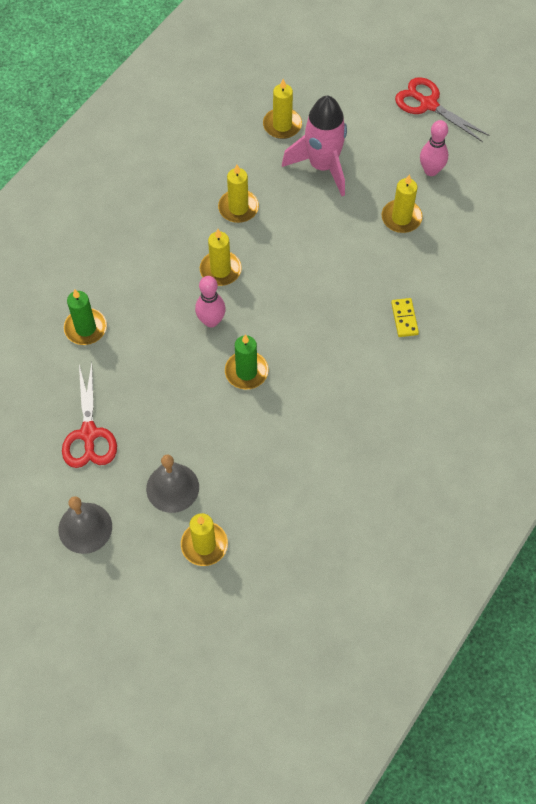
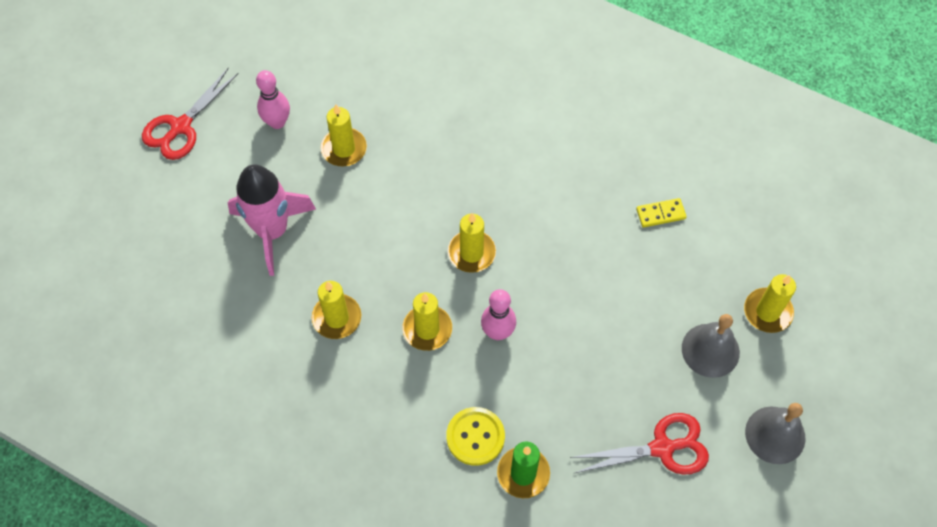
camera: 95 degrees left, 0 degrees up
green candle [225,335,269,389] -> none
yellow candle [263,79,302,139] -> yellow candle moved to [448,213,496,273]
yellow domino [391,298,419,337] -> yellow domino moved to [636,198,687,228]
none -> yellow button [446,407,505,466]

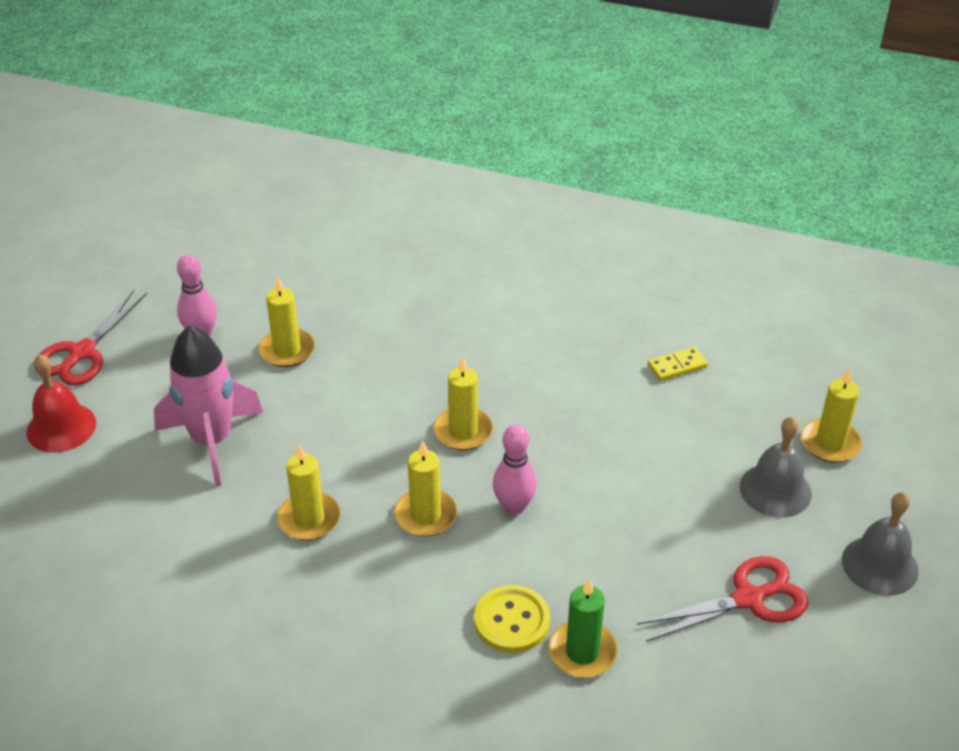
camera: 10 degrees left, 20 degrees down
none -> red bell [26,354,96,453]

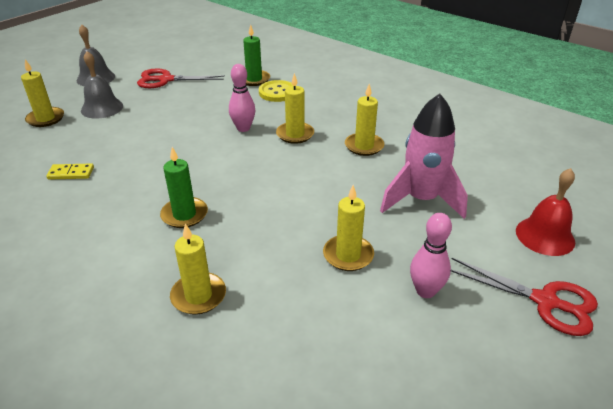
camera: 160 degrees left, 5 degrees down
red scissors [34,290,147,385] -> red scissors turned 75 degrees clockwise [451,258,598,336]
yellow candle [434,356,493,450] -> yellow candle moved to [170,224,226,315]
none -> green candle [160,147,208,228]

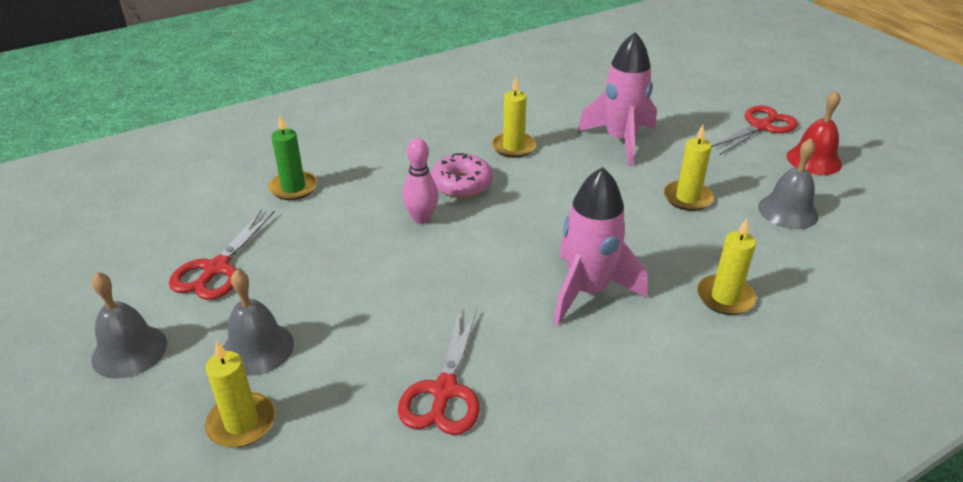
camera: 70 degrees left, 0 degrees up
yellow domino [46,163,94,180] -> red scissors [398,308,480,435]
green candle [160,147,208,228] -> pink rocket [554,167,648,325]
yellow button [259,80,293,102] -> none
yellow candle [276,73,314,144] -> pink donut [431,153,493,198]
pink bowling pin [410,213,452,298] -> none
red bell [516,168,575,256] -> red bell moved to [786,90,842,175]
none -> grey bell [758,138,819,229]

